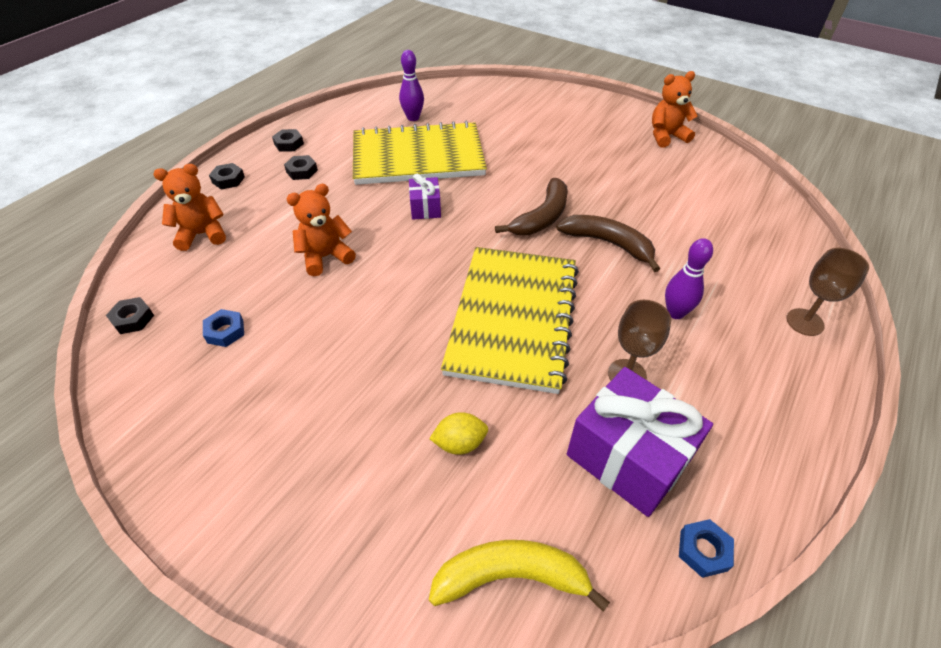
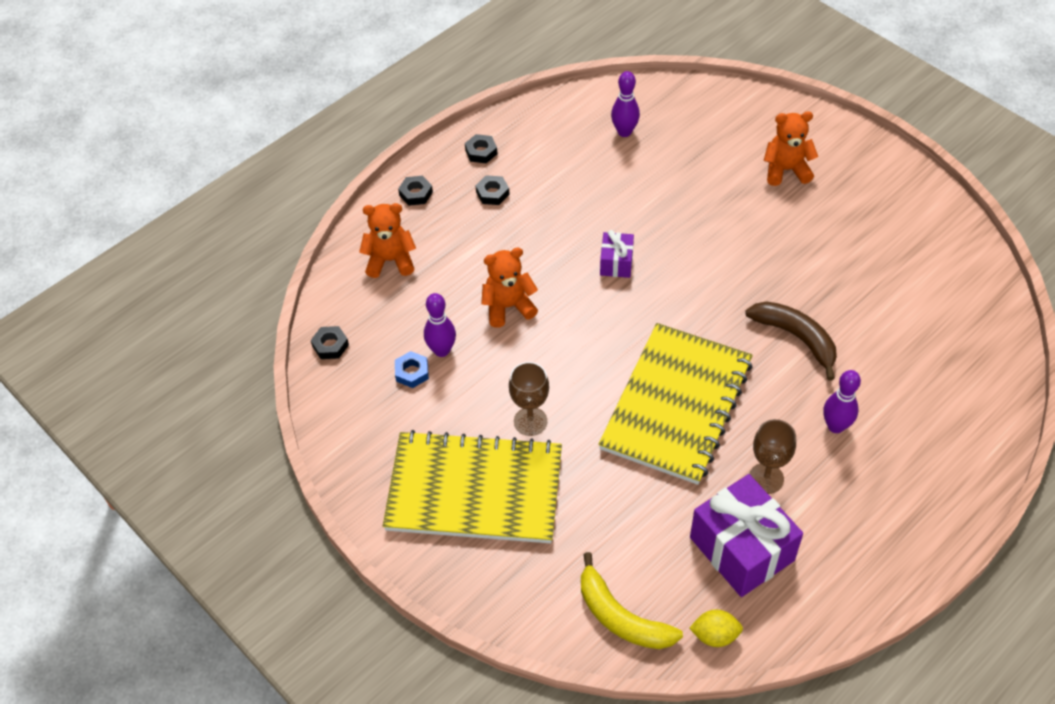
camera: 15 degrees right, 5 degrees up
yellow notebook [353,121,487,185] -> yellow notebook moved to [383,430,562,544]
yellow lemon [429,412,488,455] -> yellow lemon moved to [689,609,743,647]
yellow banana [429,540,610,612] -> yellow banana turned 150 degrees counterclockwise [581,552,683,649]
brown banana [495,178,568,235] -> none
orange teddy bear [652,71,697,148] -> orange teddy bear moved to [764,111,818,186]
blue nut [679,519,734,578] -> none
brown goblet [786,248,869,336] -> brown goblet moved to [509,362,549,436]
none -> purple bowling pin [424,293,456,357]

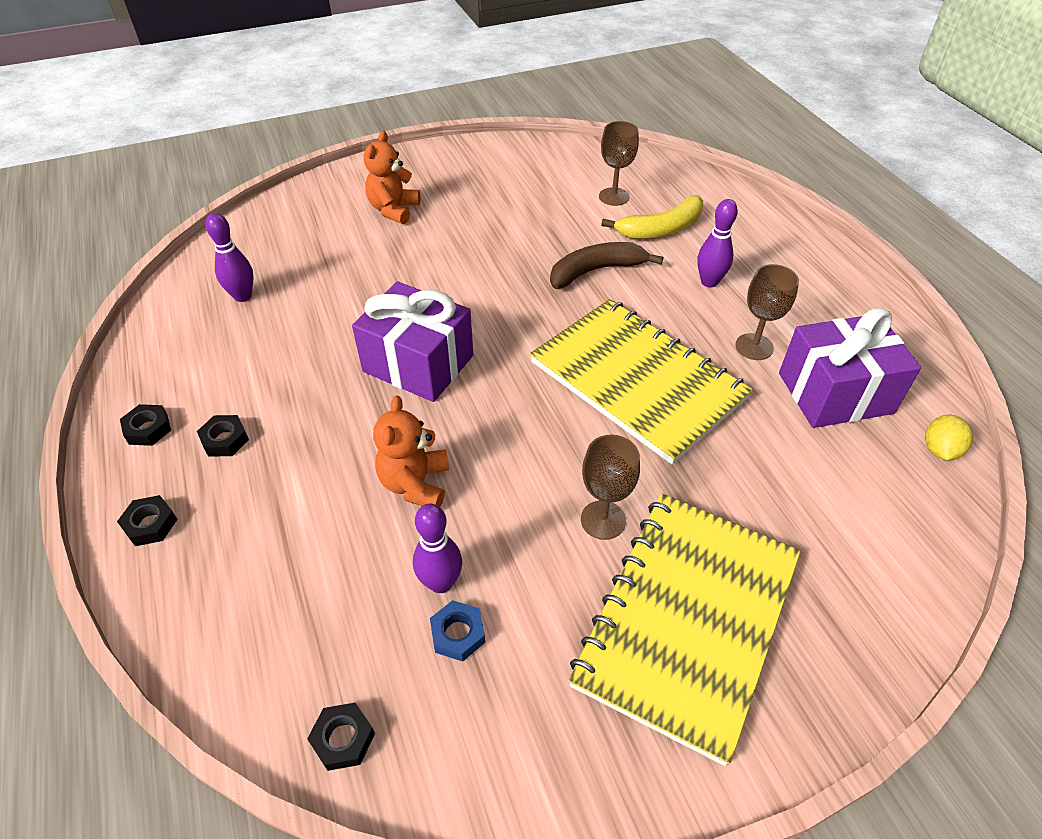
camera: 70 degrees left, 5 degrees down
orange teddy bear [359,203,416,278] -> none
yellow banana [581,552,683,649] -> yellow banana moved to [601,195,703,239]
purple gift [600,230,634,278] -> purple gift [352,281,473,402], size x1.97
none -> brown goblet [599,121,639,206]

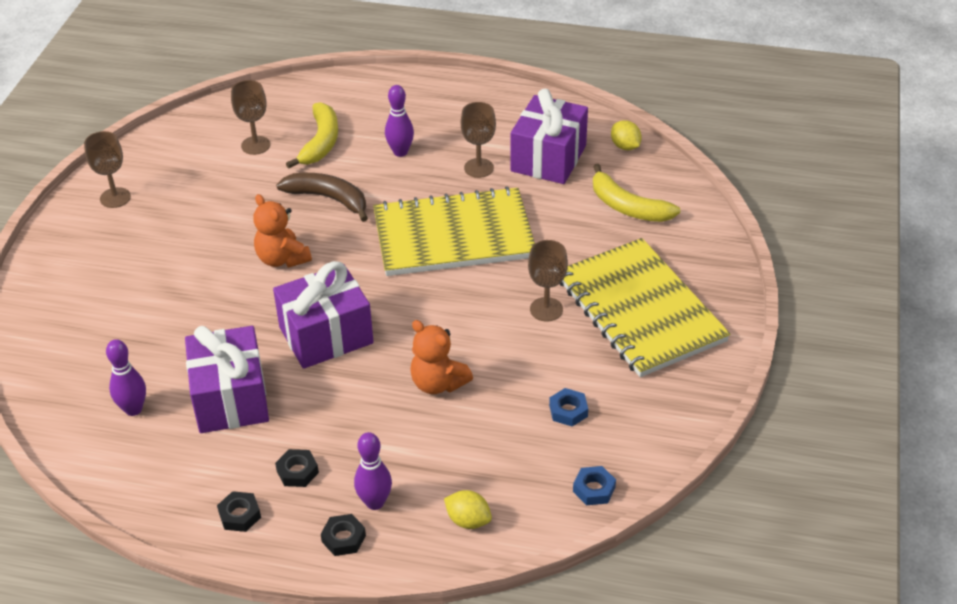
camera: 55 degrees left, 5 degrees down
black nut [307,703,375,771] -> blue nut [573,466,616,505]
orange teddy bear [364,131,420,224] -> orange teddy bear moved to [253,194,312,268]
purple bowling pin [413,504,462,593] -> purple bowling pin moved to [354,432,392,510]
brown banana [550,242,663,289] -> brown banana turned 105 degrees clockwise [276,173,368,222]
none -> brown goblet [84,131,131,208]
none -> purple gift [185,326,269,433]
none -> yellow lemon [444,490,492,529]
none -> yellow banana [593,164,680,222]

